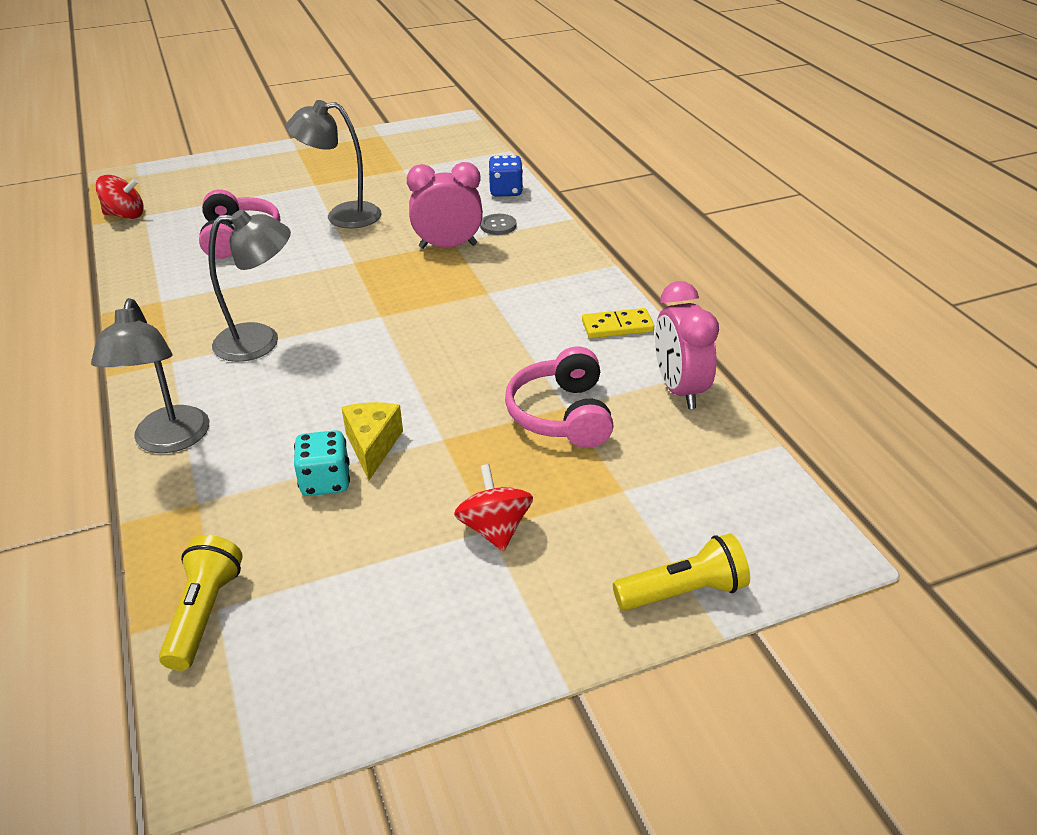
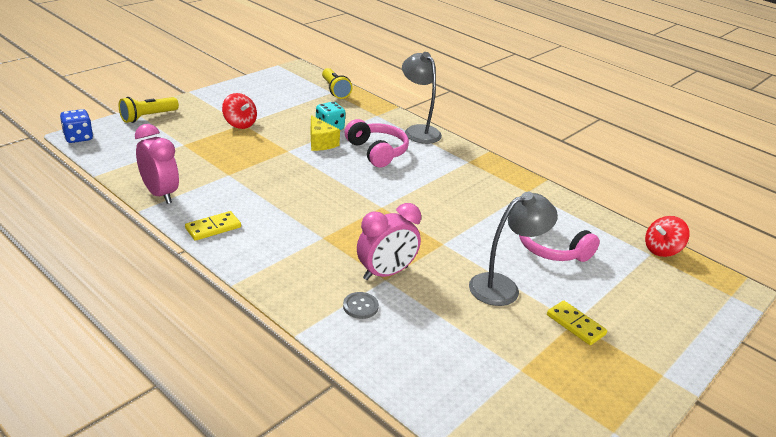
camera: 150 degrees right, 5 degrees down
grey lamp [208,209,291,362] -> none
blue dice [489,155,523,197] -> blue dice moved to [60,109,93,143]
pink headphones [505,346,614,448] -> pink headphones moved to [345,119,409,168]
none -> yellow domino [547,301,607,345]

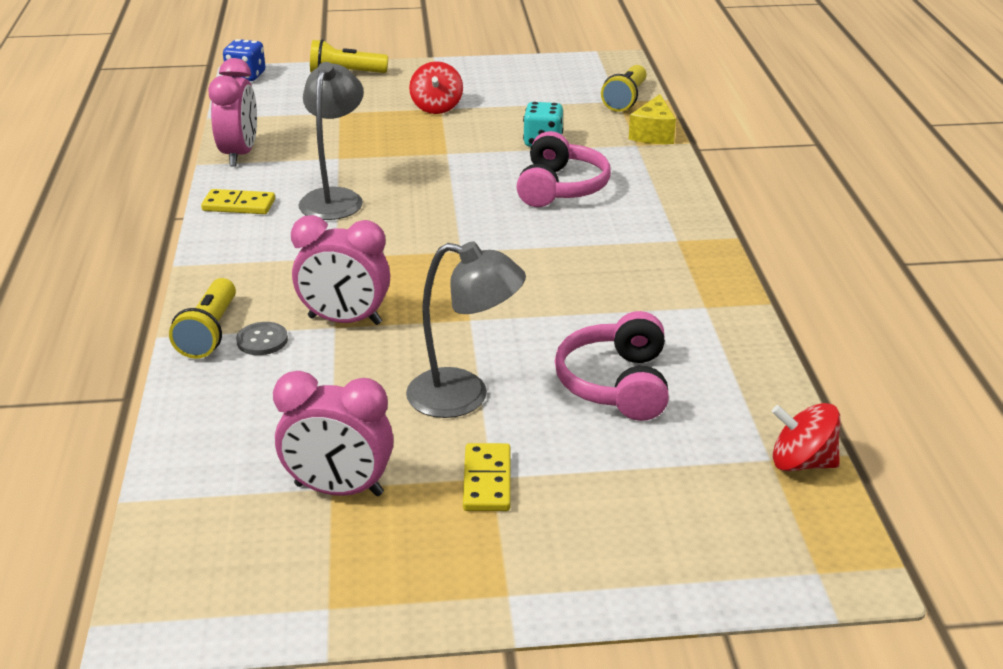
camera: 45 degrees right, 0 degrees up
yellow cheese [310,115,340,151] -> yellow cheese moved to [629,94,676,144]
grey lamp [402,52,442,144] -> grey lamp moved to [298,62,364,220]
none -> yellow flashlight [169,278,236,359]
none -> pink clock [273,371,394,496]

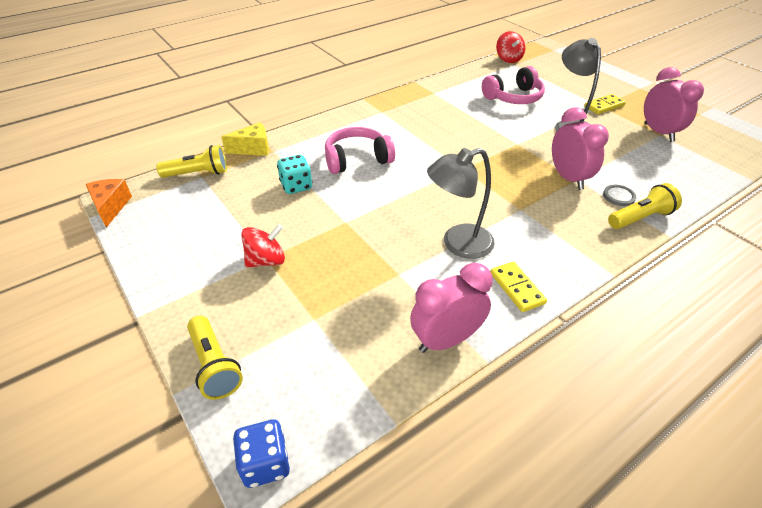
camera: 120 degrees left, 10 degrees up
none -> orange cheese [86,179,132,227]

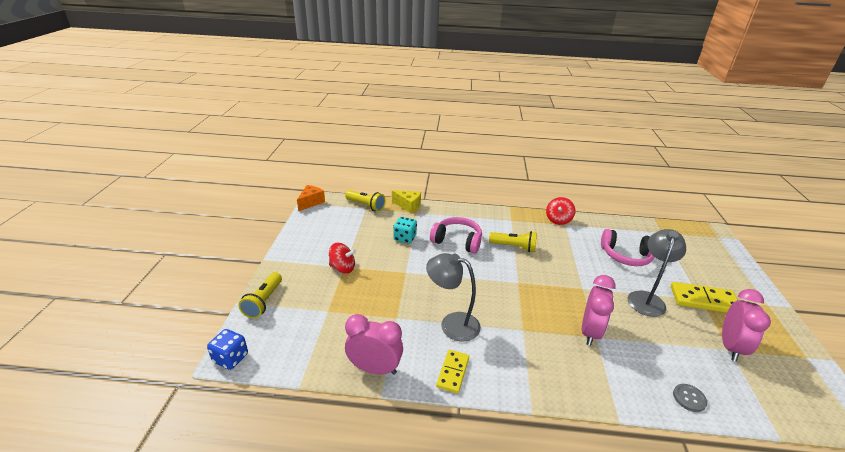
camera: 40 degrees right, 10 degrees down
red spinning top [496,31,525,63] -> red spinning top moved to [546,197,576,225]
yellow domino [584,94,626,114] -> yellow domino [671,282,738,313], size x1.56
grey button [603,185,636,206] -> grey button moved to [673,384,707,412]
yellow flashlight [608,183,682,229] -> yellow flashlight moved to [489,231,537,252]

